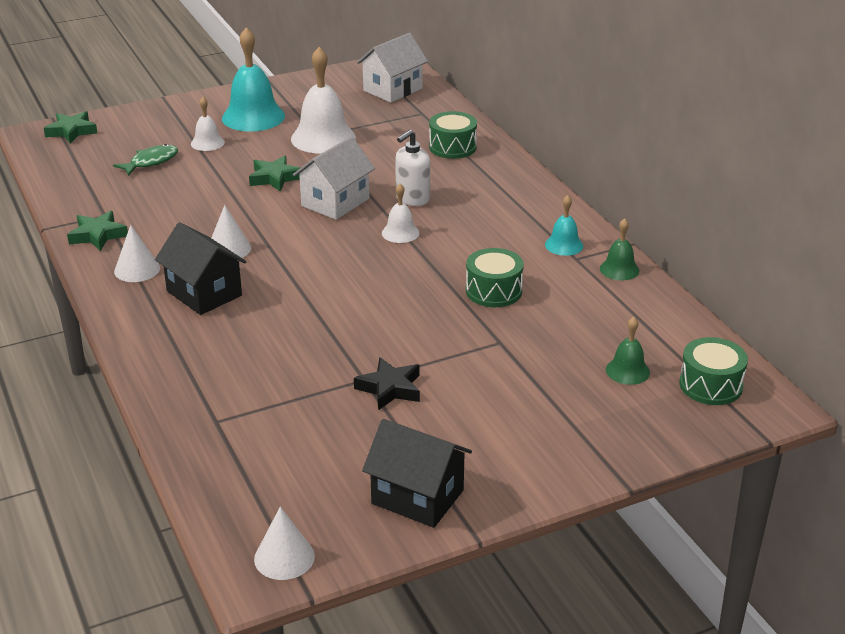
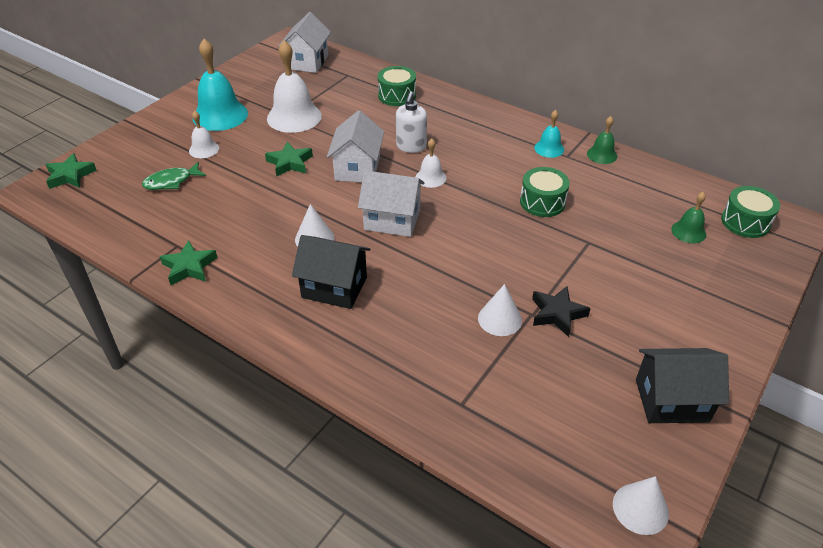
camera: 30 degrees left, 10 degrees up
green fish [113,144,178,176] -> green fish turned 135 degrees counterclockwise [142,162,206,190]
white cone [114,225,160,282] -> white cone moved to [478,284,522,336]
none -> white house [358,170,425,237]

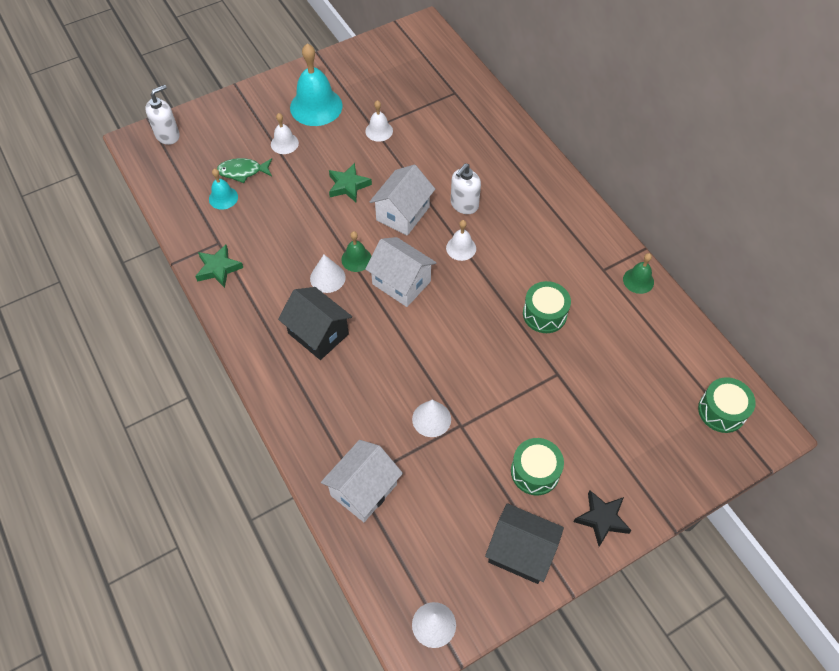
camera: 25 degrees right, 15 degrees up
green star [45,153,97,189] -> white soap dispenser [145,85,180,145]
white bell [267,40,322,133] -> white bell [365,100,393,142], size x0.52
white house [278,12,331,73] -> white house moved to [321,440,403,522]
green drum [378,66,416,106] -> green drum moved to [511,438,564,495]
black star [532,286,591,337] -> black star moved to [574,490,632,547]
turquoise bell [534,110,564,158] -> turquoise bell moved to [209,169,238,210]
green bell [671,192,706,243] -> green bell moved to [341,231,371,272]

